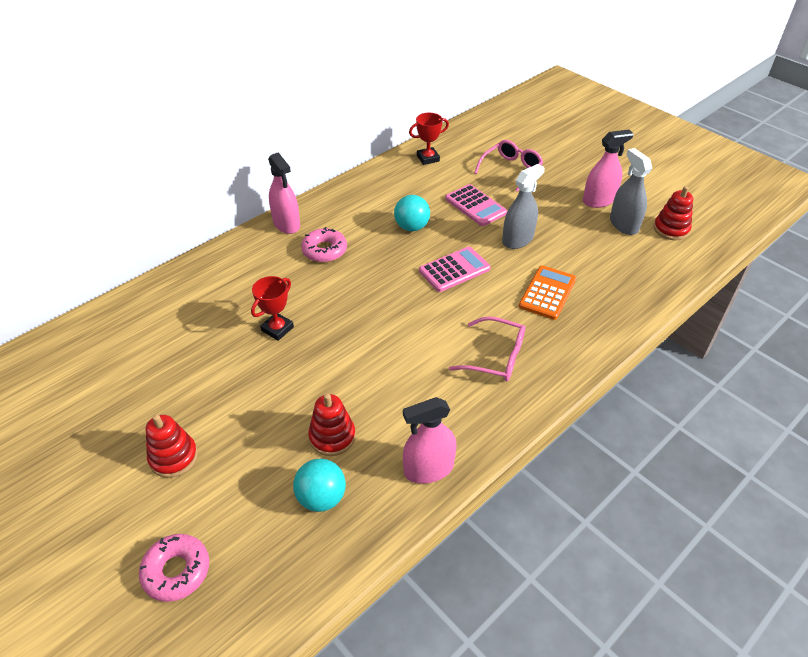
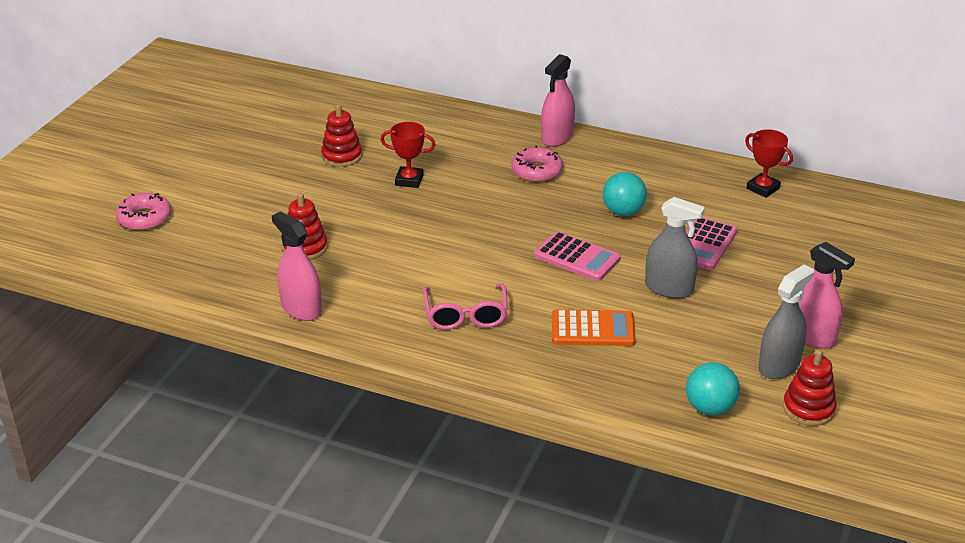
camera: 65 degrees right, 10 degrees down
red stacking toy [146,414,198,478] -> red stacking toy moved to [321,104,362,167]
turquoise ball [293,459,346,512] -> turquoise ball moved to [686,362,740,416]
pink glasses [474,140,543,192] -> none

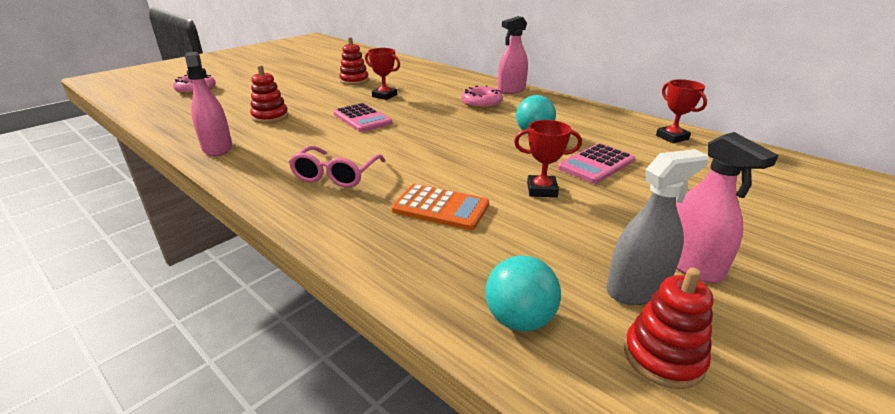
camera: 20 degrees right, 5 degrees down
pink calculator [534,231,621,281] -> pink calculator moved to [333,103,392,132]
grey spray bottle [645,197,705,298] -> red trophy [514,120,582,197]

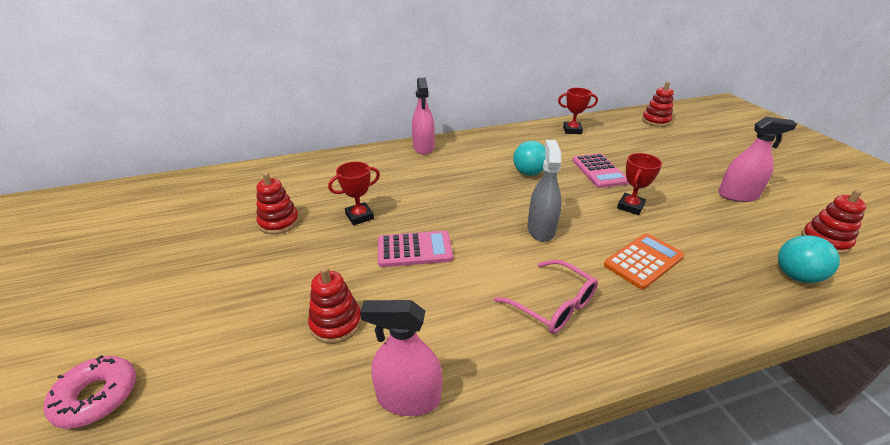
camera: 60 degrees left, 5 degrees up
pink donut [461,85,503,109] -> none
grey spray bottle [607,149,709,305] -> grey spray bottle moved to [528,140,562,242]
none -> red stacking toy [642,82,674,127]

